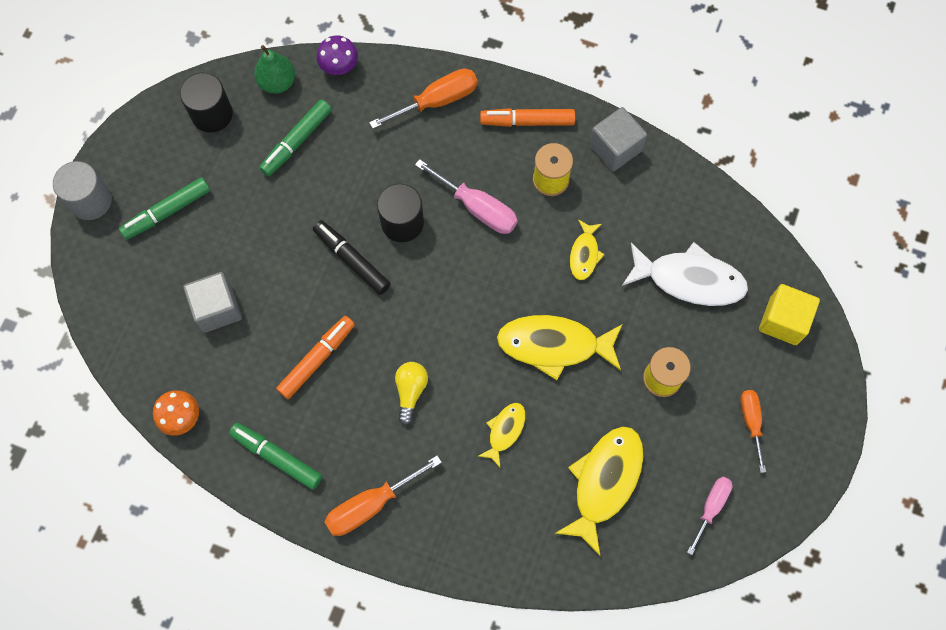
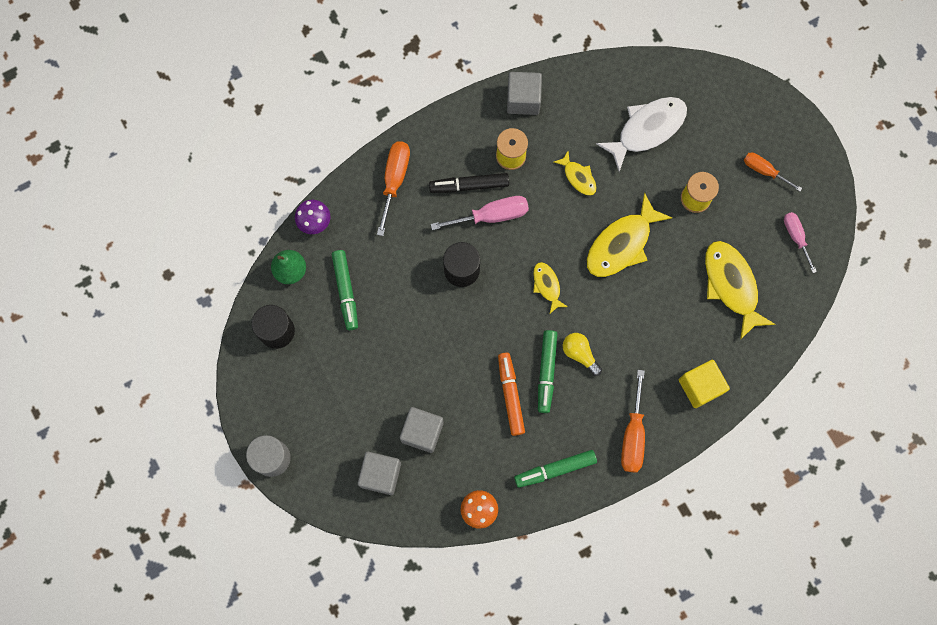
camera: 50 degrees left, 5 degrees up
green marker [119,177,210,240] -> green marker moved to [538,330,557,413]
black marker [313,220,391,295] -> black marker moved to [429,173,509,193]
yellow fish [478,403,526,467] -> yellow fish moved to [533,262,568,314]
orange marker [480,108,575,127] -> none
yellow cube [759,284,820,345] -> yellow cube moved to [679,360,730,408]
none -> grey cube [358,451,401,495]

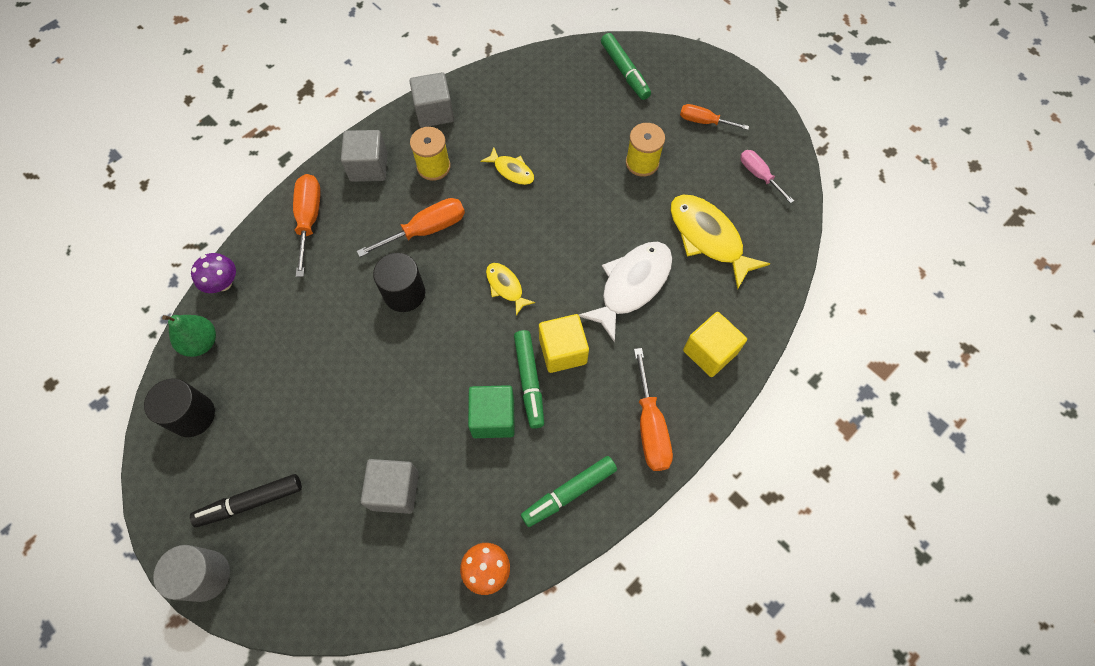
camera: 15 degrees left, 10 degrees down
green marker [332,250,358,330] -> green marker moved to [601,33,651,100]
grey cube [358,451,401,495] -> grey cube moved to [341,130,387,182]
black marker [429,173,509,193] -> black marker moved to [190,474,302,527]
pink screwdriver [431,196,529,230] -> orange screwdriver [357,198,465,257]
orange marker [498,353,525,436] -> green cube [468,385,515,438]
yellow light bulb [563,333,602,376] -> yellow cube [539,314,589,373]
yellow fish [587,192,672,277] -> none
white fish [596,97,687,172] -> white fish moved to [579,242,672,343]

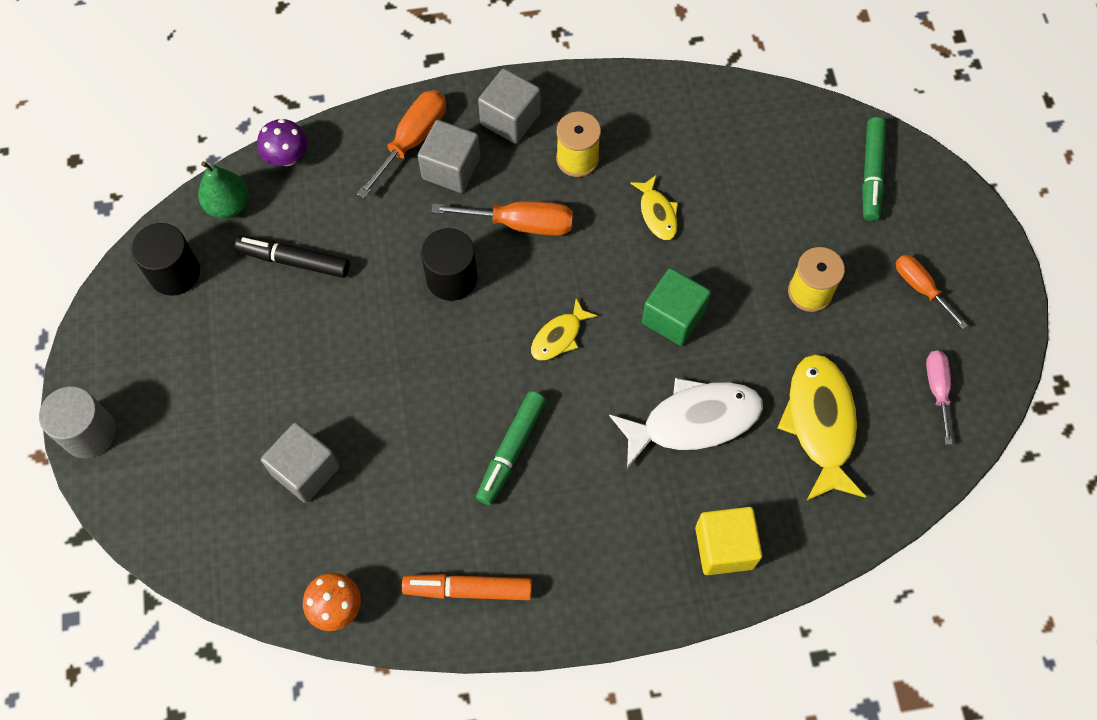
camera: 35 degrees right, 0 degrees up
black marker [190,474,302,527] -> black marker moved to [235,236,350,278]
grey cube [410,72,454,128] -> grey cube moved to [418,120,480,193]
green cube [468,385,515,438] -> green cube moved to [642,268,711,346]
yellow fish [486,263,535,316] -> yellow fish turned 135 degrees counterclockwise [531,298,598,361]
green marker [521,456,617,527] -> orange marker [402,574,532,600]
yellow cube [539,314,589,373] -> none
orange screwdriver [634,348,673,471] -> none

